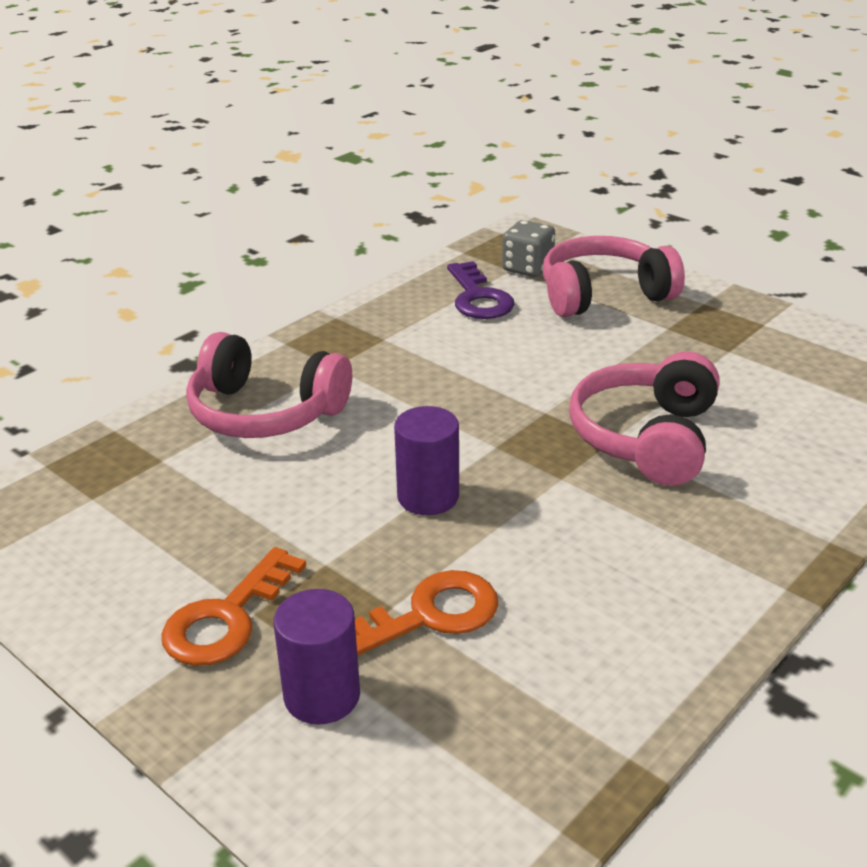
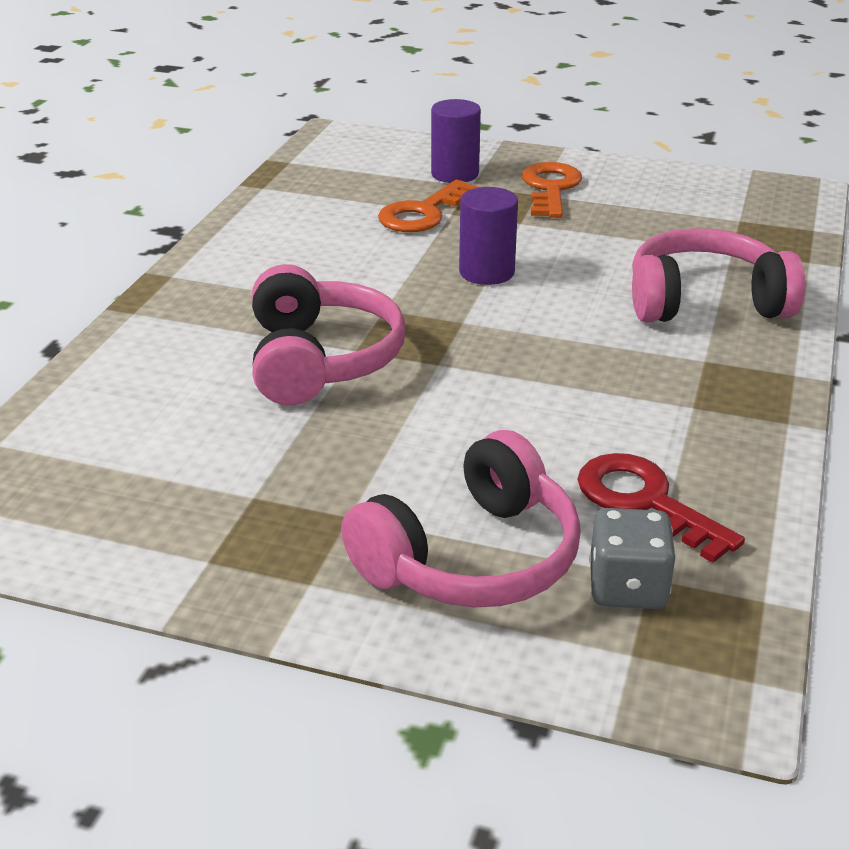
camera: 155 degrees right, 0 degrees up
purple key [447,261,514,319] -> red key [577,453,745,563]

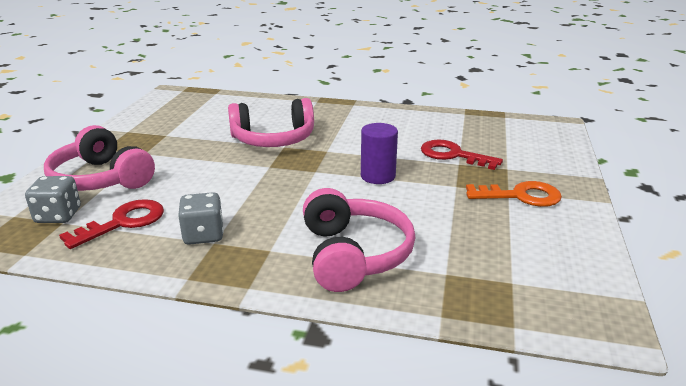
camera: 85 degrees right, 5 degrees down
orange key [378,180,479,232] -> red key [421,140,503,170]
purple cylinder [431,99,481,183] -> none
none -> grey dice [178,192,223,245]

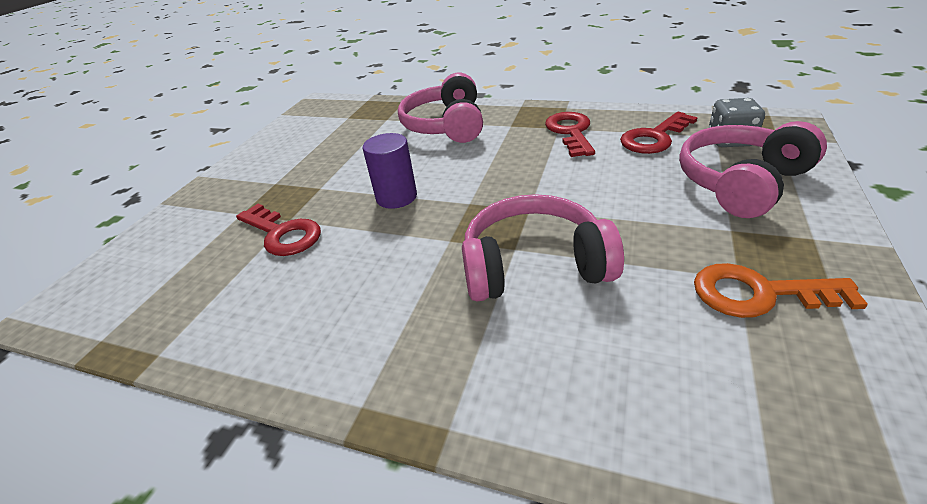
camera: 170 degrees left, 10 degrees up
pink headphones [44,125,155,191] -> pink headphones turned 90 degrees counterclockwise [679,121,827,218]
grey dice [178,192,223,245] -> red key [545,112,595,157]
orange key [466,181,562,207] -> orange key moved to [694,263,868,318]

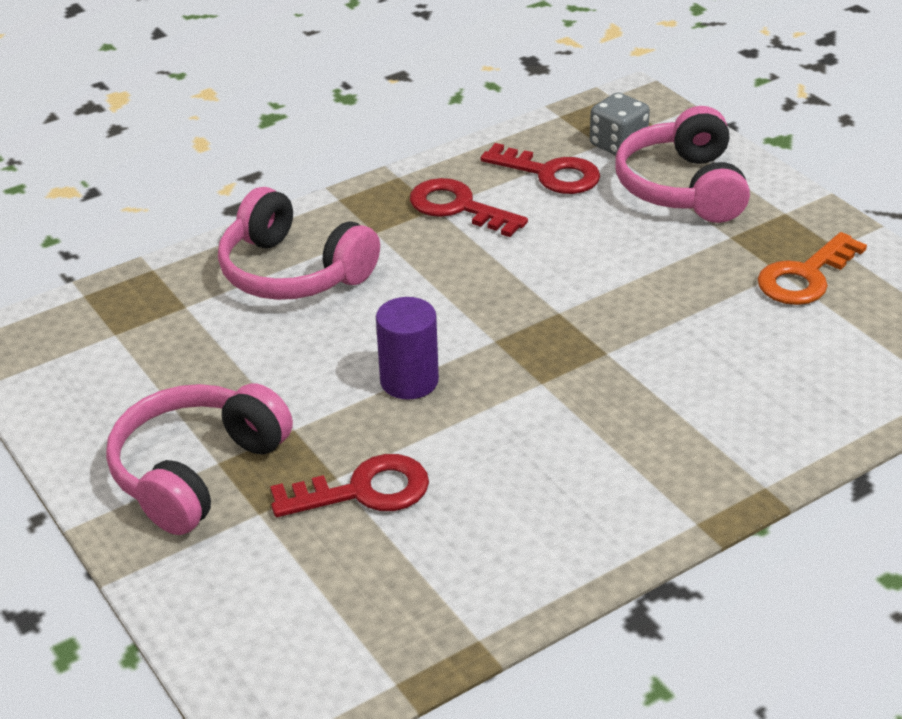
camera: 55 degrees left, 0 degrees up
pink headphones [462,194,624,301] -> pink headphones moved to [106,383,293,535]
red key [620,112,698,154] -> red key turned 60 degrees counterclockwise [481,143,600,194]

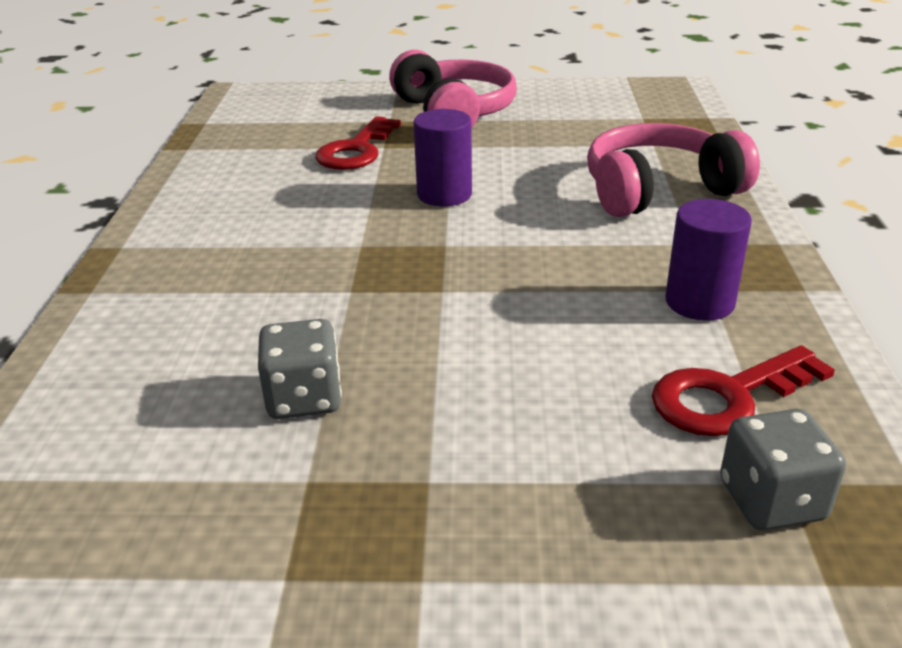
camera: 125 degrees right, 5 degrees down
red key [410,178,528,237] -> purple cylinder [665,199,752,321]
pink headphones [615,106,750,223] -> none
orange key [758,232,867,305] -> none
none -> grey dice [258,319,342,419]

